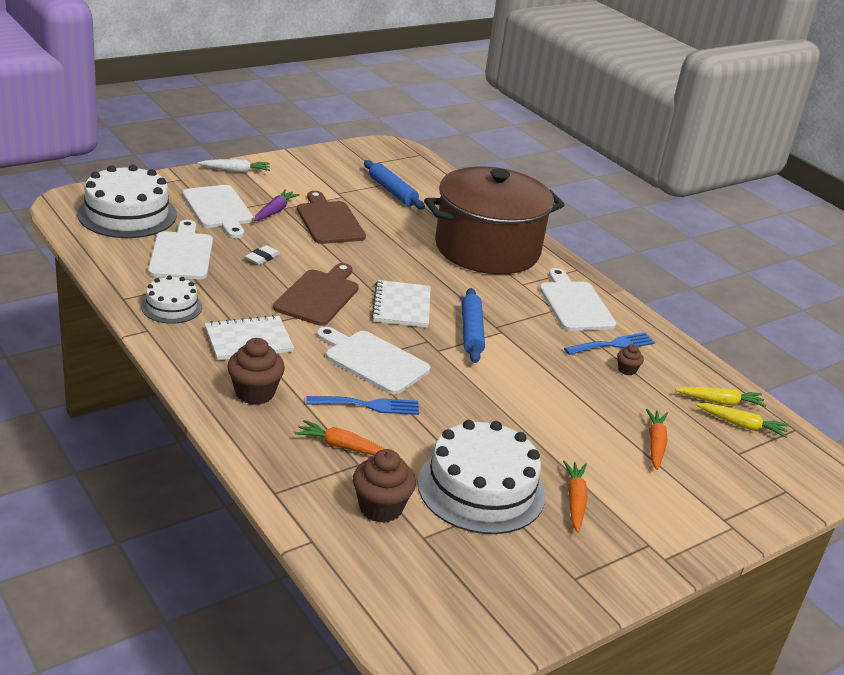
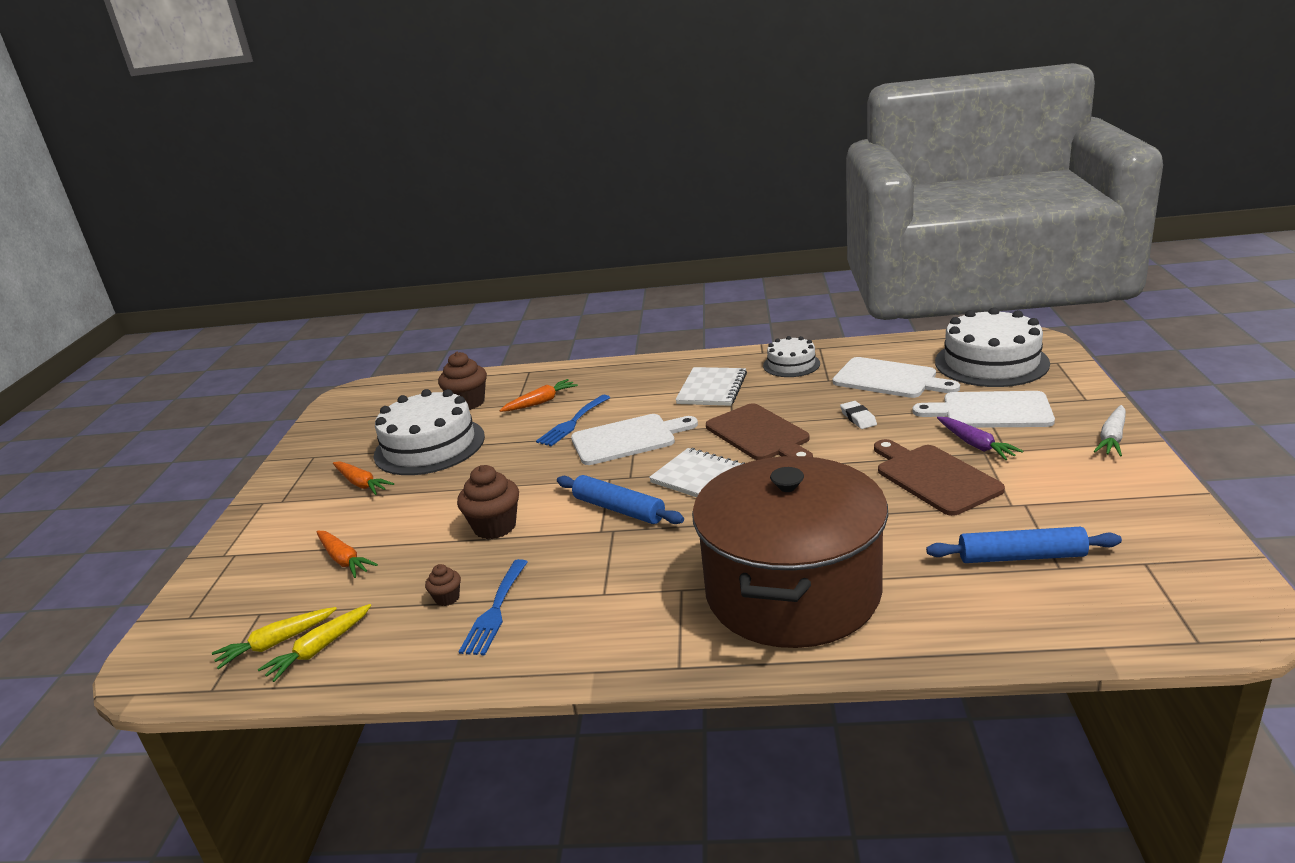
camera: 135 degrees right, 5 degrees down
brown cupcake [227,338,285,405] -> brown cupcake moved to [457,465,519,539]
brown cutting board [297,191,366,244] -> brown cutting board turned 135 degrees counterclockwise [874,439,1005,516]
white cutting board [539,268,616,331] -> none

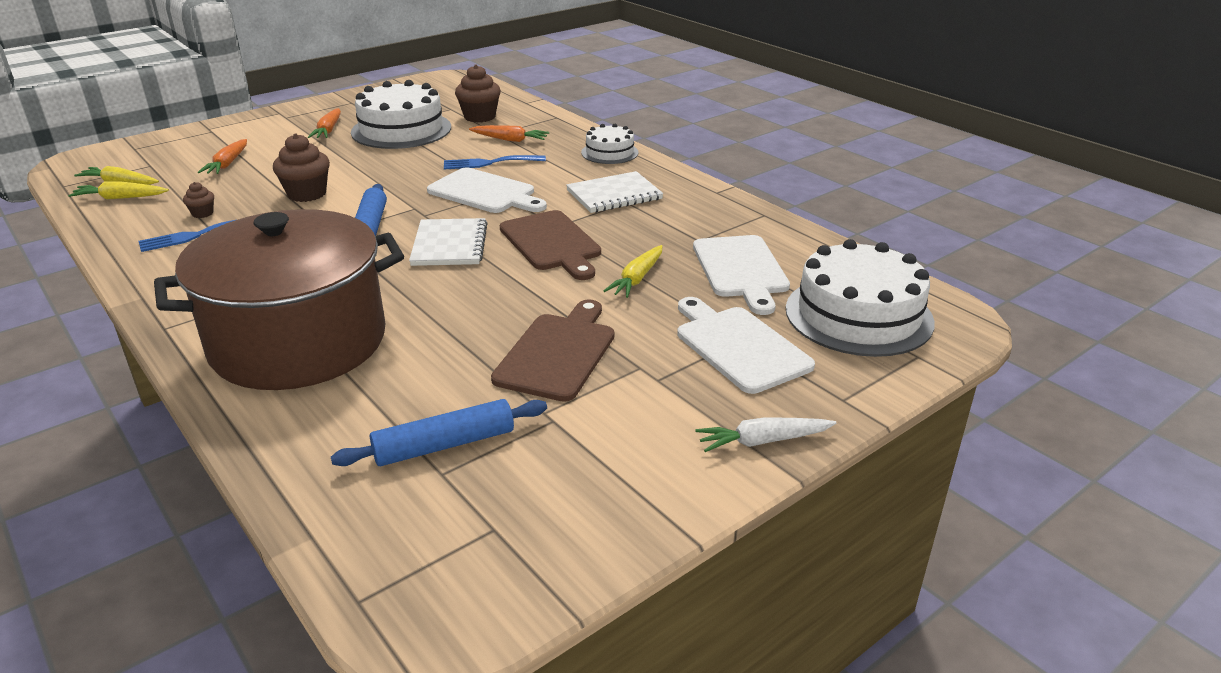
camera: 45 degrees right, 5 degrees up
brown cutting board [706,403,813,460] -> brown cutting board turned 45 degrees counterclockwise [500,210,601,280]
white cake [763,336,820,377] -> white cake moved to [581,124,639,164]
white eraser [840,401,877,429] -> yellow carrot [603,245,662,298]
blue rolling pin [926,527,1122,563] -> blue rolling pin turned 75 degrees counterclockwise [331,399,547,466]
purple carrot [937,417,1024,460] -> none

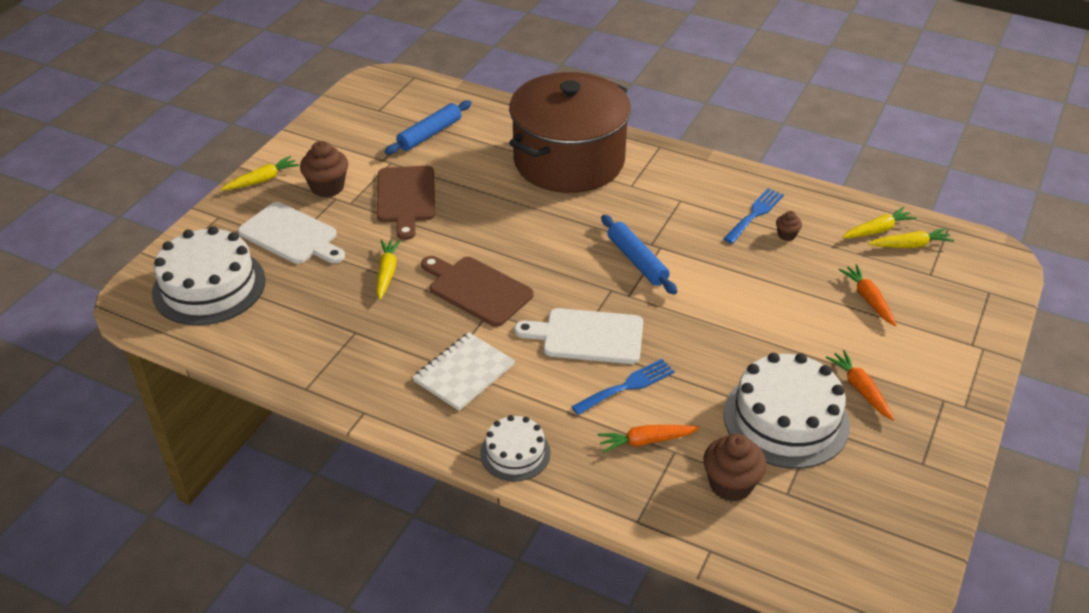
camera: 155 degrees right, 10 degrees up
brown cupcake [273,133,330,202] -> brown cupcake moved to [300,141,348,197]
white notebook [409,218,488,266] -> none
white cutting board [693,235,790,315] -> none
white carrot [695,417,836,452] -> yellow carrot [221,156,299,190]

